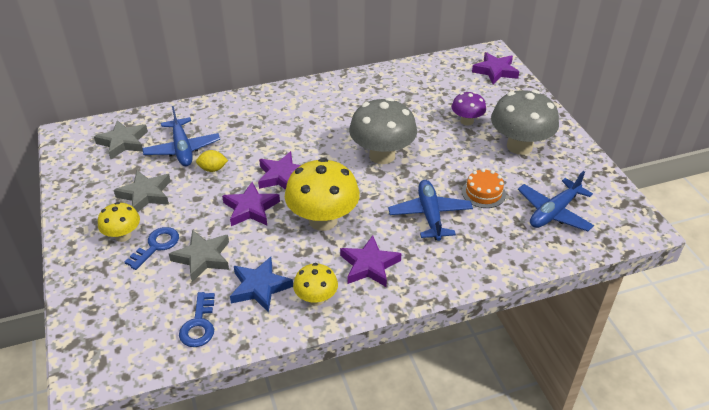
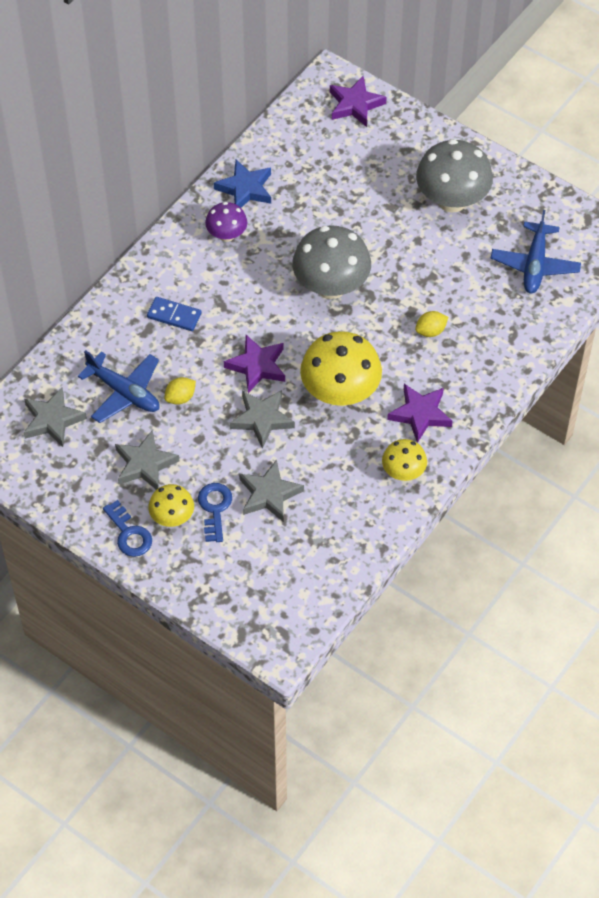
camera: 35 degrees left, 15 degrees up
blue key [179,292,215,347] -> blue key moved to [103,500,152,557]
purple star [222,182,280,226] -> grey star [230,390,295,449]
blue star [230,257,293,313] -> blue star moved to [214,160,271,208]
blue plane [388,180,473,241] -> yellow lemon [415,311,448,337]
purple mushroom [452,92,486,126] -> purple mushroom moved to [205,202,247,242]
orange cake [462,169,506,208] -> none
none -> blue domino [147,297,202,331]

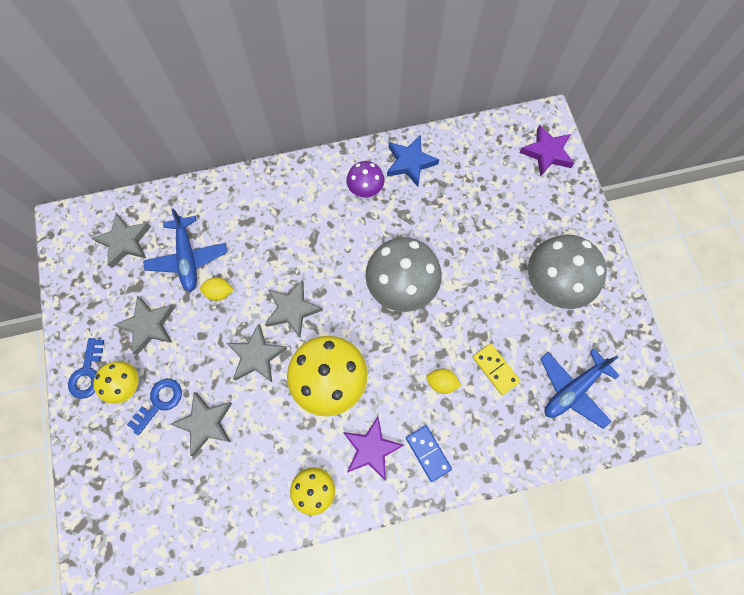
camera: 40 degrees right, 15 degrees up
blue domino [147,297,202,331] -> blue domino moved to [406,425,452,482]
purple star [224,335,285,393] -> grey star [265,280,323,338]
none -> yellow domino [473,344,521,395]

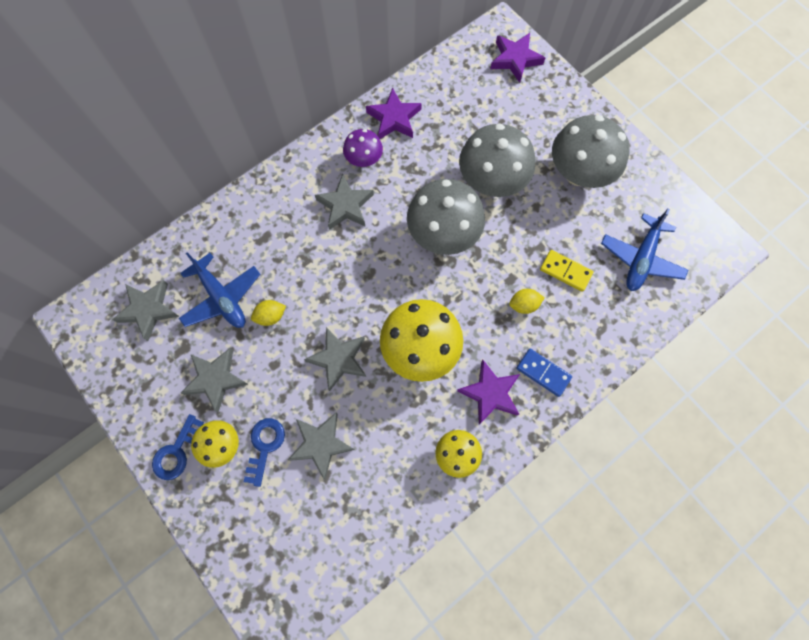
camera: 25 degrees left, 0 degrees up
blue key [68,338,104,399] -> blue key turned 45 degrees clockwise [152,414,204,480]
grey star [265,280,323,338] -> grey star moved to [315,174,374,230]
blue star [387,135,439,187] -> purple star [366,88,422,139]
none -> grey mushroom [459,123,535,197]

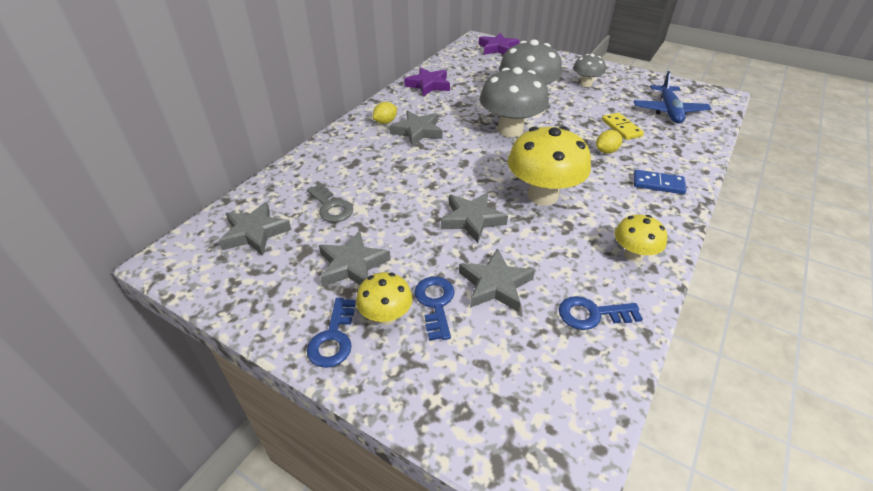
camera: 20 degrees left, 30 degrees down
blue plane [179,252,260,328] -> grey key [307,184,353,222]
yellow lemon [251,300,286,326] -> yellow lemon moved to [372,102,397,124]
purple mushroom [343,129,383,167] -> none
purple star [457,360,520,425] -> none
yellow domino [540,250,594,292] -> yellow domino turned 60 degrees clockwise [602,113,644,140]
grey mushroom [552,115,630,188] -> grey mushroom [573,54,606,87], size x0.55
none -> blue key [559,296,643,330]

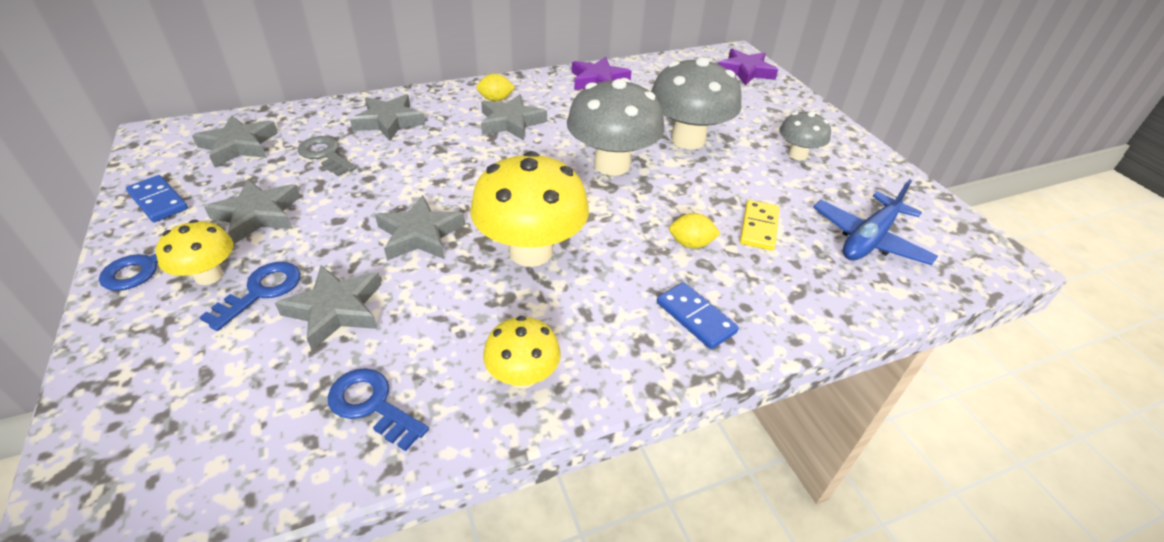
camera: 35 degrees right, 0 degrees up
grey key [307,184,353,222] -> grey key turned 135 degrees clockwise [298,136,356,176]
none -> blue domino [126,175,188,222]
none -> grey star [350,94,425,141]

